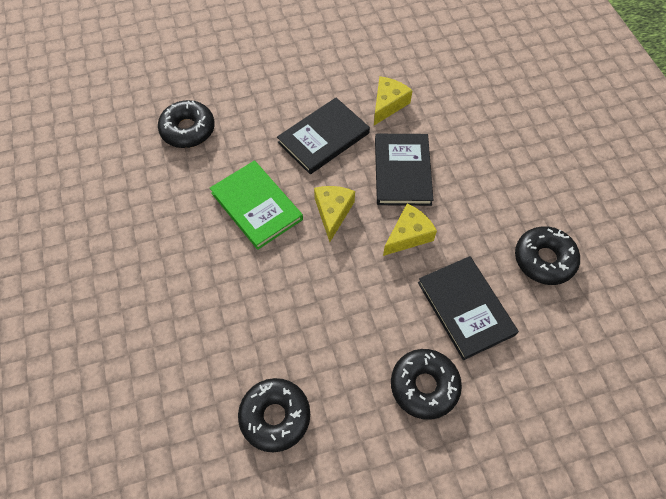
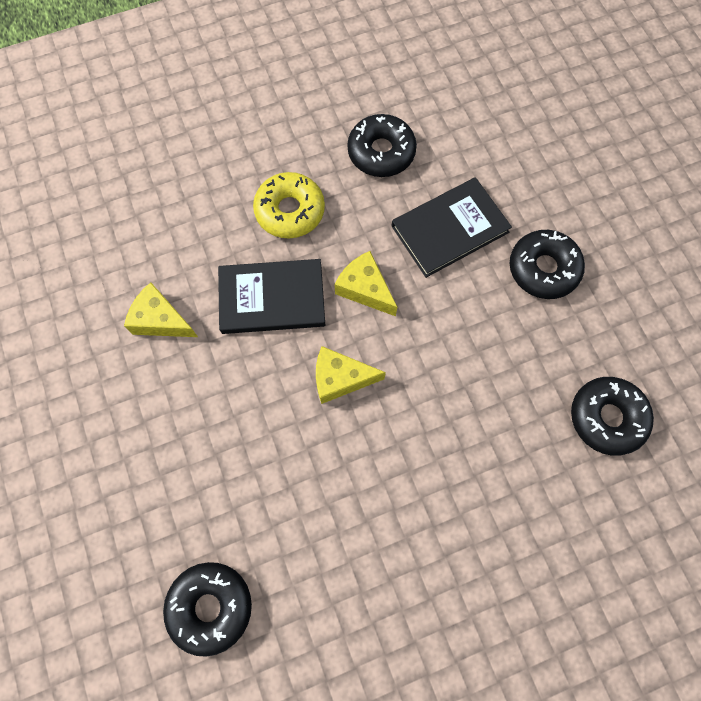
camera: 95 degrees left, 10 degrees up
green book [210,160,303,250] -> none
black book [277,98,370,174] -> none
none -> yellow donut [253,172,325,239]

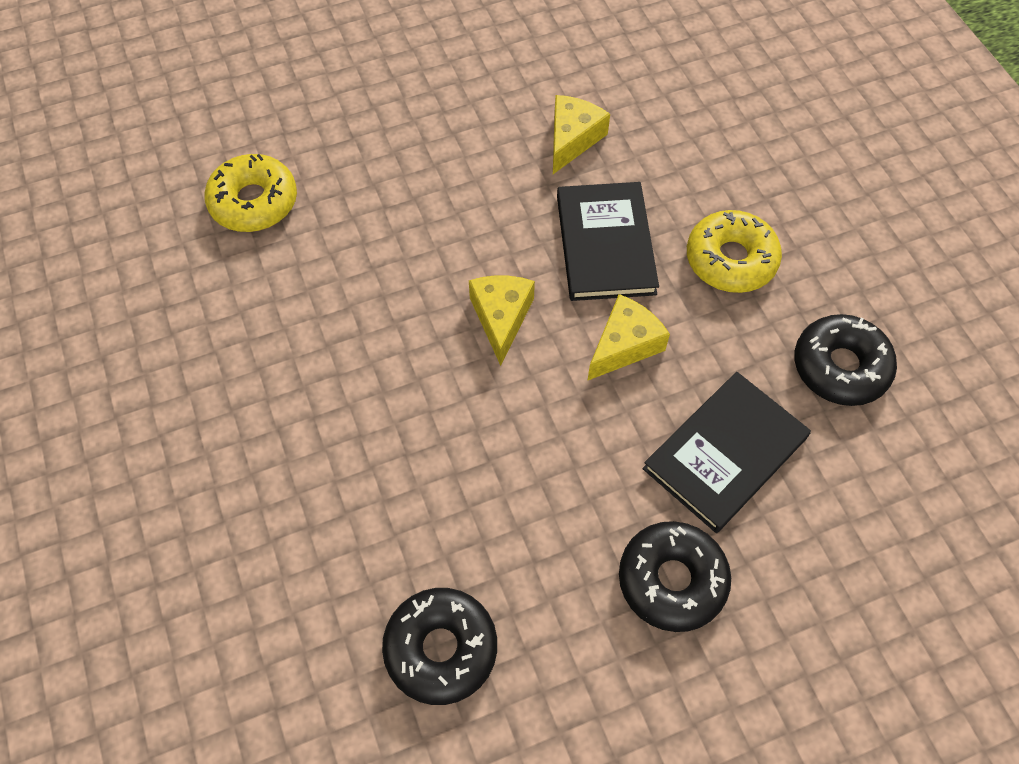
camera: 90 degrees right, 10 degrees down
black donut [163,562,252,657] -> yellow donut [204,154,297,232]
black book [392,177,512,278] -> black book turned 75 degrees clockwise [643,372,811,533]

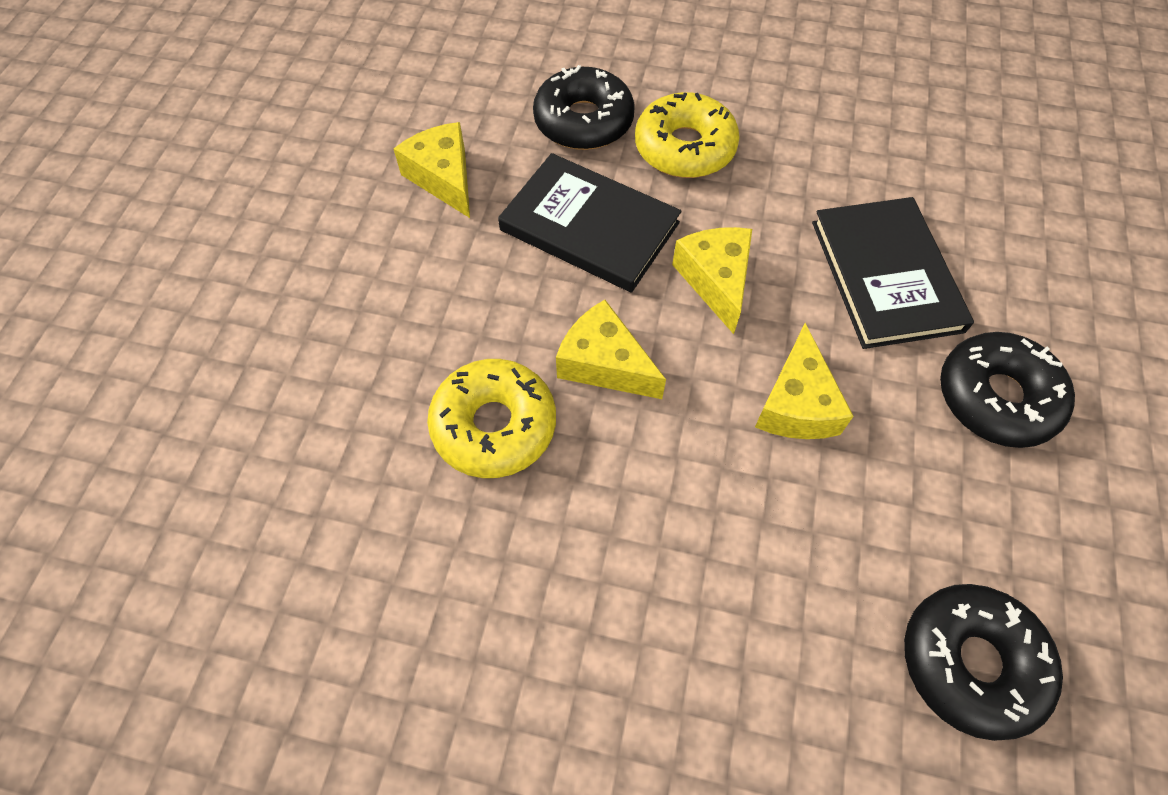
camera: 55 degrees left, 0 degrees up
yellow donut [204,154,297,232] -> yellow donut moved to [427,359,556,478]
black donut [794,314,897,406] -> black donut moved to [533,65,635,150]
none -> yellow cheese [755,323,854,439]

